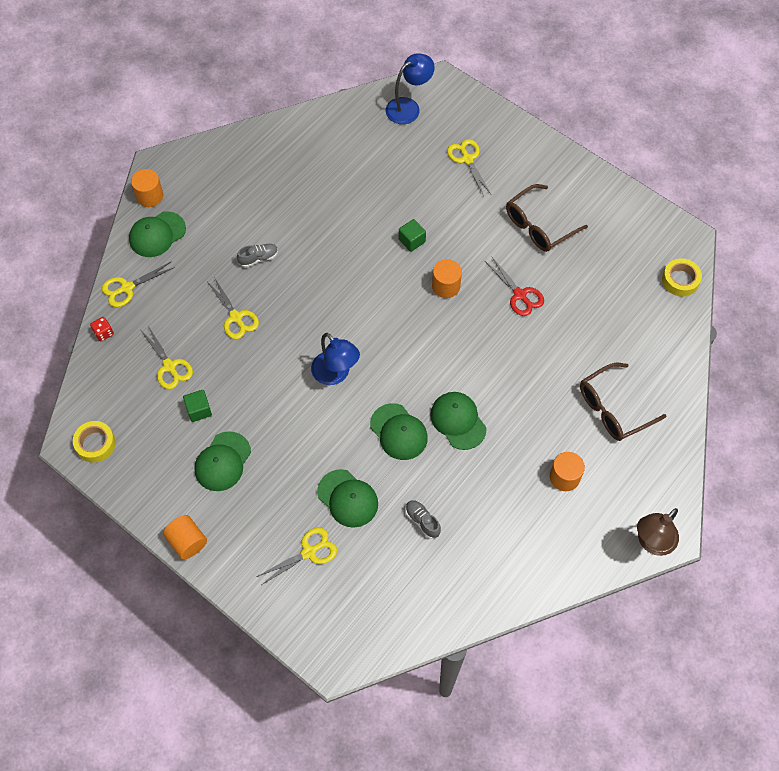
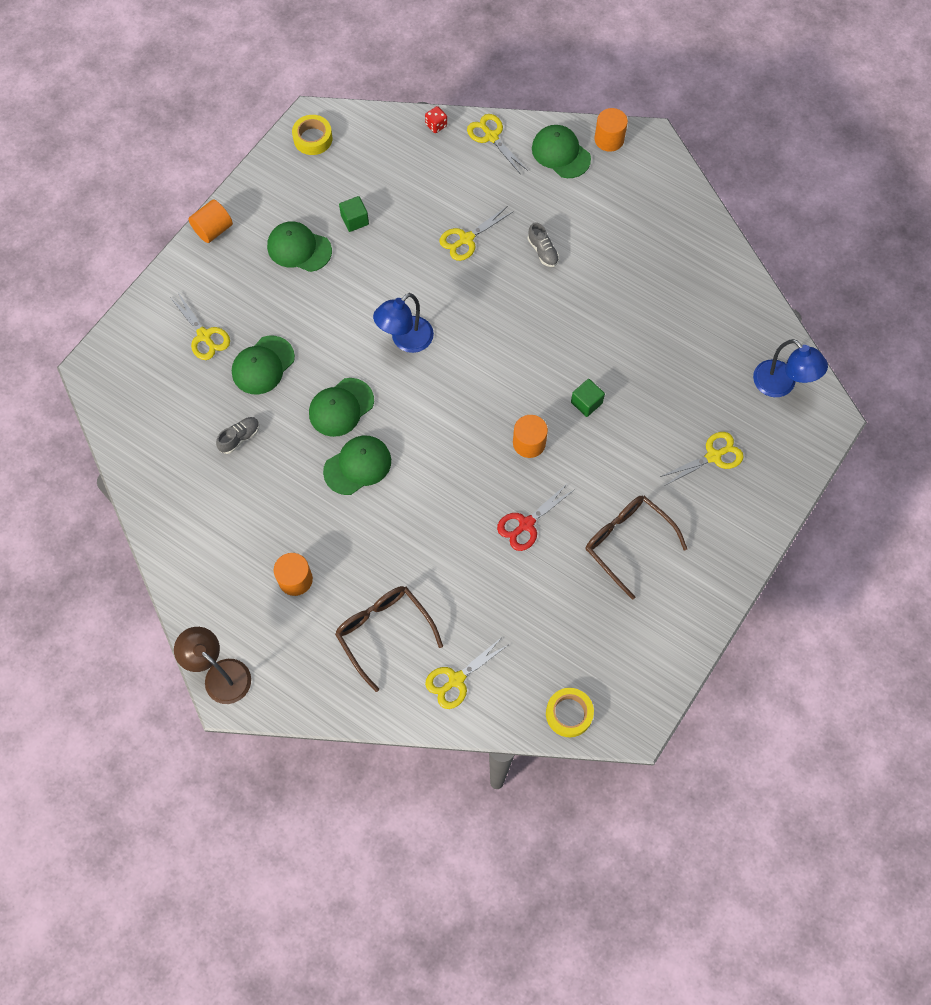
camera: 85 degrees right, 5 degrees up
yellow scissors [142,326,193,389] -> yellow scissors moved to [425,637,508,709]

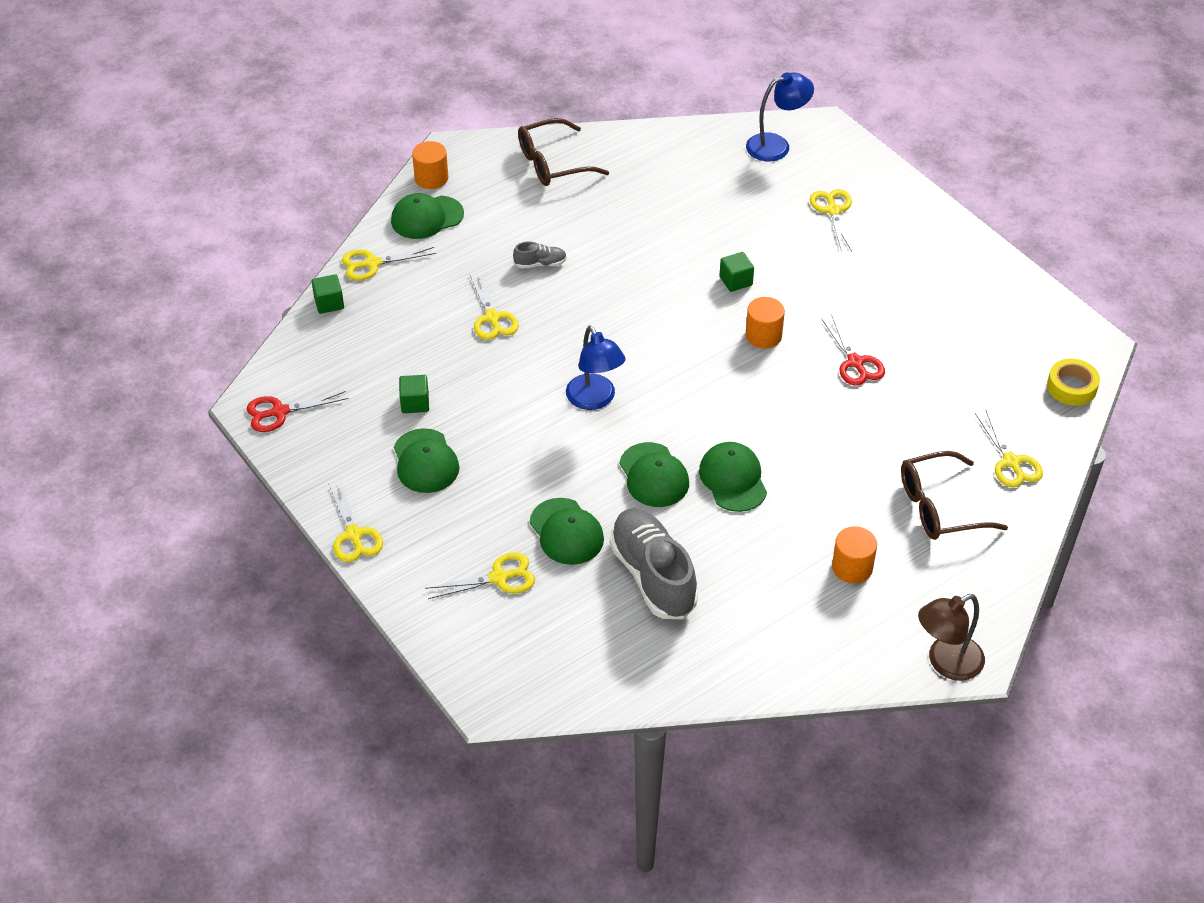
camera: 70 degrees left, 20 degrees down
orange cylinder [189,199,233,243] -> yellow scissors [329,481,383,562]
grey shoe [216,417,260,454] -> grey shoe [609,508,698,619], size x2.25
green cap [267,221,332,272] -> green cap turned 60 degrees counterclockwise [394,428,459,493]
yellow tape [292,115,333,155] -> red scissors [246,391,348,432]
red dice [425,106,447,133] -> green cube [311,274,344,314]
brown glasses [585,496,687,600] -> brown glasses moved to [518,118,609,186]

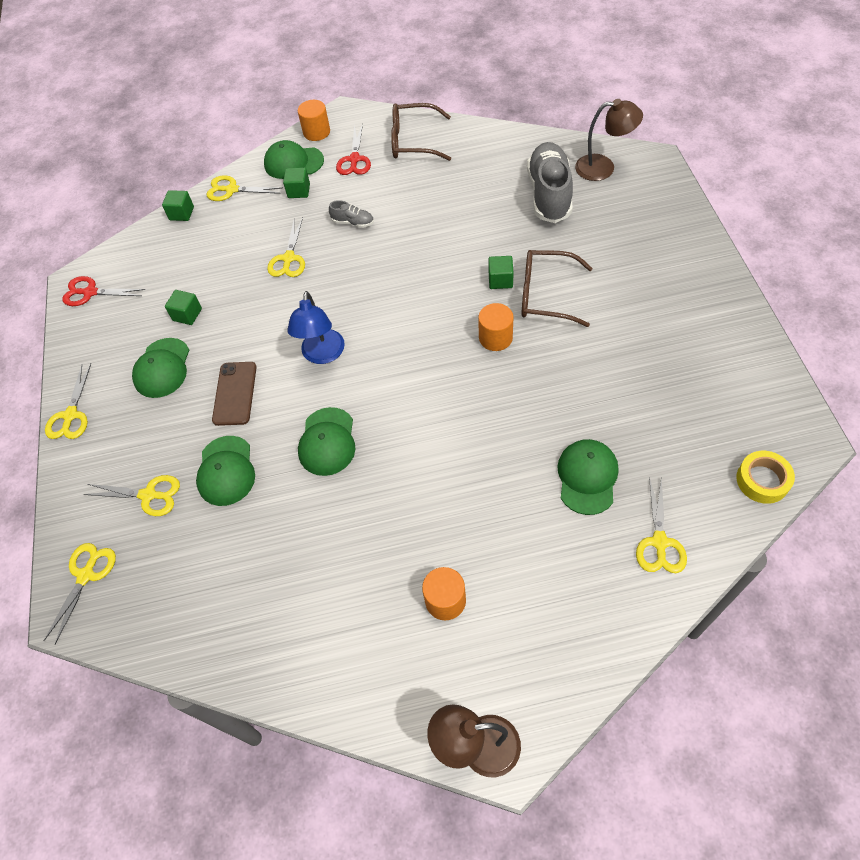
camera: 30 degrees right, 10 degrees up
grey shoe [609,508,698,619] -> grey shoe moved to [527,142,573,223]
green cap [699,442,767,512] -> green cap moved to [557,439,618,515]
blue lamp [746,72,814,161] -> brown lamp [575,99,643,181]
yellow scissors [810,189,852,252] -> yellow scissors moved to [44,543,116,644]
red scissors [821,315,885,386] -> red scissors moved to [336,124,371,175]
brown glasses [901,451,1008,540] -> brown glasses moved to [522,250,592,327]
none -> brown phone [212,362,257,426]
none -> green cube [283,168,310,198]

